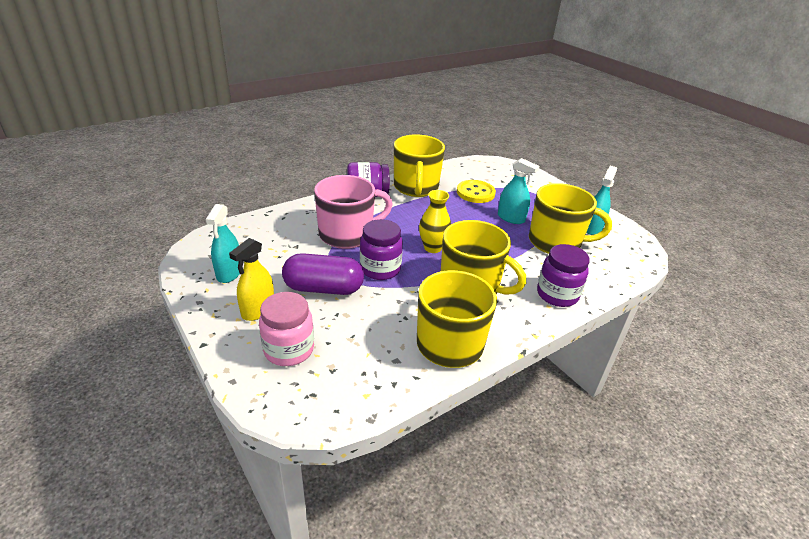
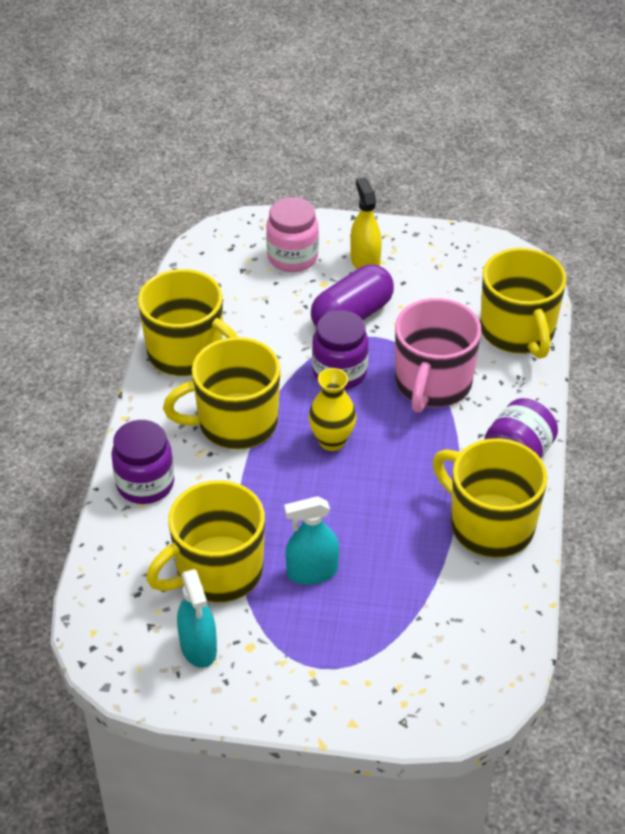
camera: 135 degrees right, 10 degrees up
turquoise spray bottle [206,204,240,283] -> none
yellow button [457,180,496,203] -> none
none -> yellow mug [480,248,567,359]

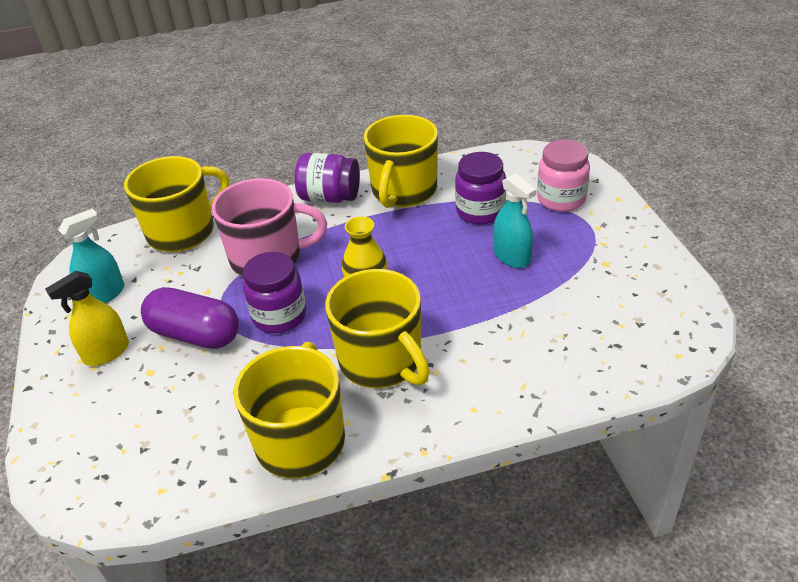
camera: 110 degrees left, 5 degrees down
purple jar [111,420,174,504] -> purple jar moved to [455,152,506,224]
yellow mug [146,480,265,603] -> none
turquoise spray bottle [177,569,217,668] -> turquoise spray bottle moved to [59,209,124,303]
pink jar [266,197,319,272] -> pink jar moved to [537,140,590,212]

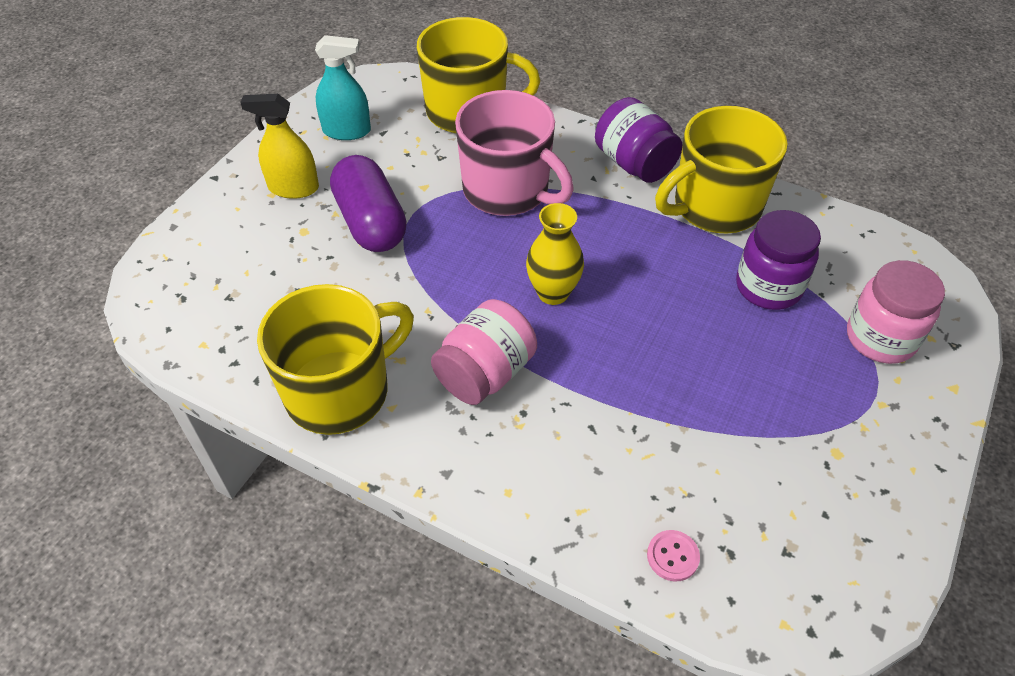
camera: 40 degrees right, 10 degrees up
purple jar [243,252,306,333] -> none
yellow mug [325,269,430,388] -> pink jar [431,299,537,405]
turquoise spray bottle [494,173,537,268] -> none
none -> pink button [647,530,700,581]

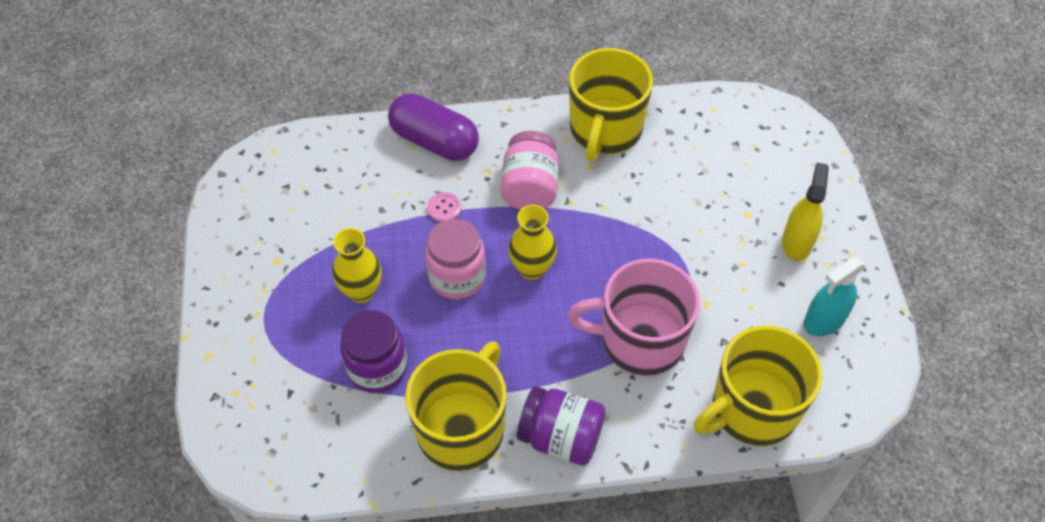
camera: 145 degrees right, 5 degrees up
yellow spray bottle [240,94,319,199] -> yellow spray bottle turned 45 degrees counterclockwise [782,162,829,261]
purple capsule [330,155,407,252] -> purple capsule moved to [388,93,479,161]
pink button [647,530,700,581] -> pink button moved to [427,192,461,222]
pink jar [847,260,945,364] -> pink jar moved to [425,219,486,299]
none -> yellow vase [332,228,382,303]

